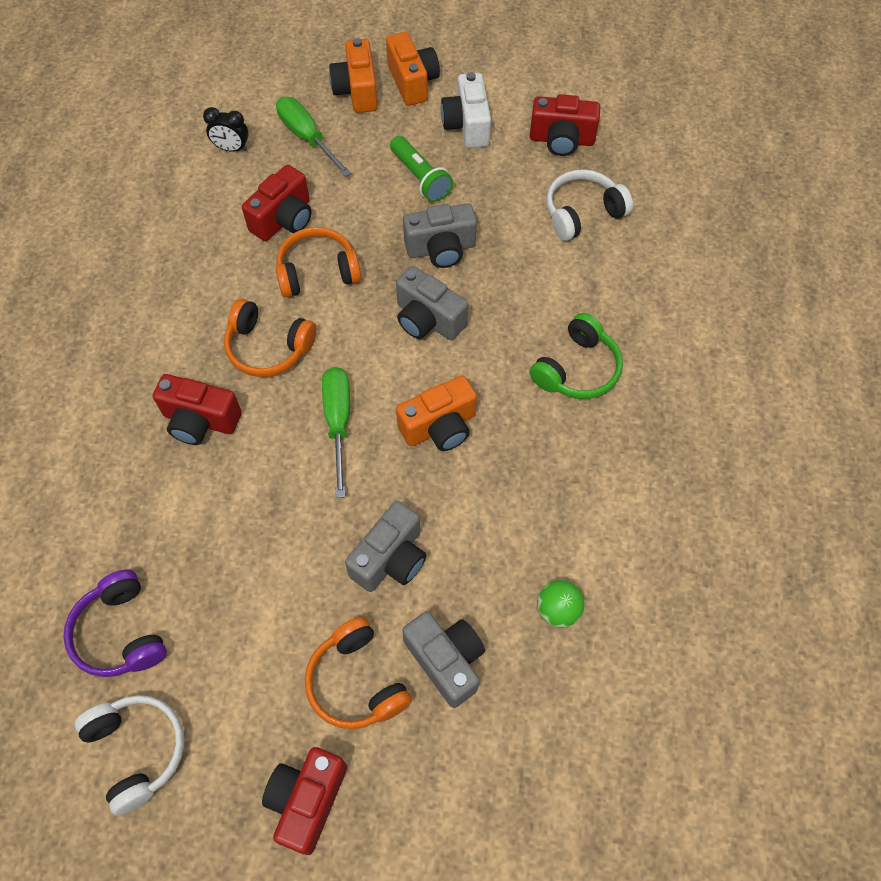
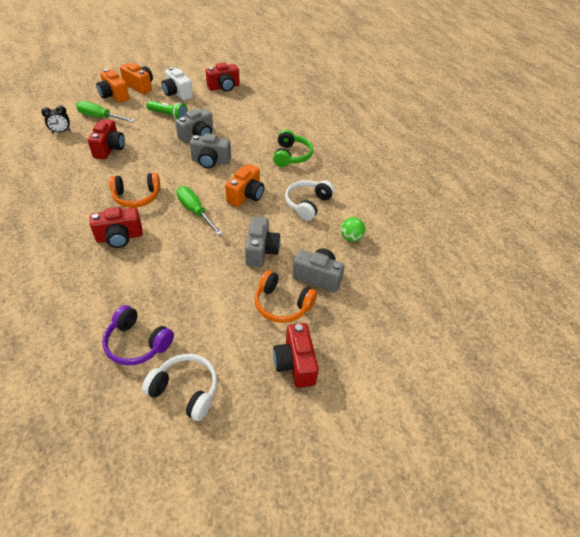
camera: 35 degrees left, 15 degrees down
orange headphones [276,227,361,298] -> none
white headphones [546,169,633,241] -> white headphones moved to [285,180,335,221]

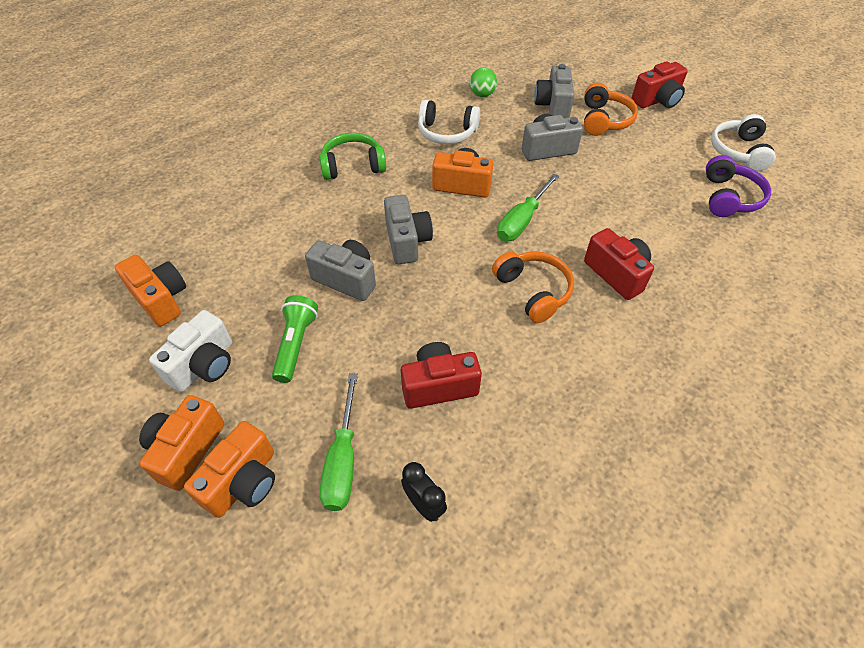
camera: 105 degrees left, 5 degrees up
red camera [206,62,240,92] -> orange camera [115,255,186,327]

